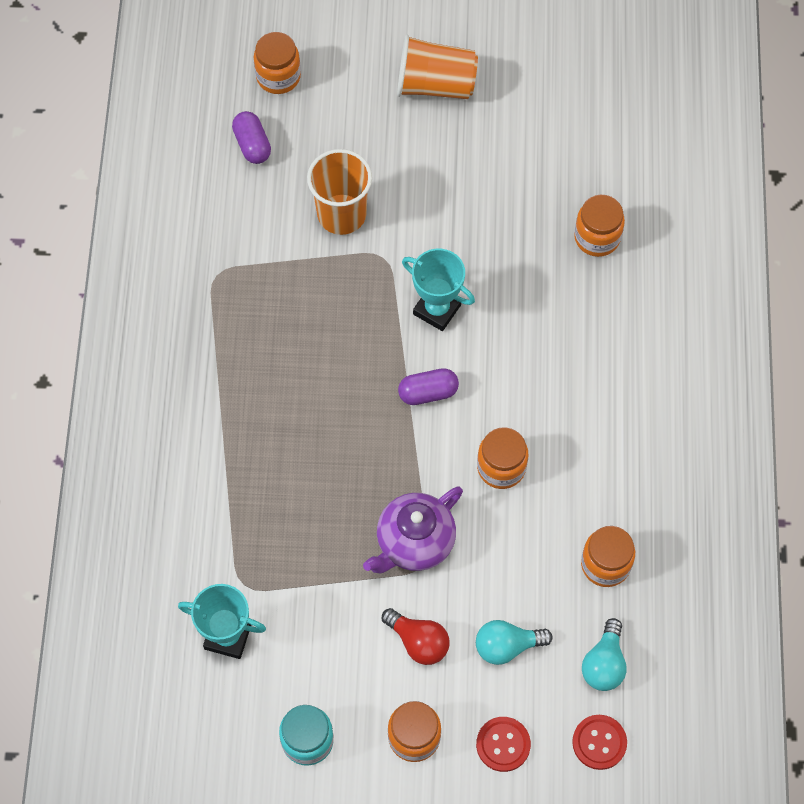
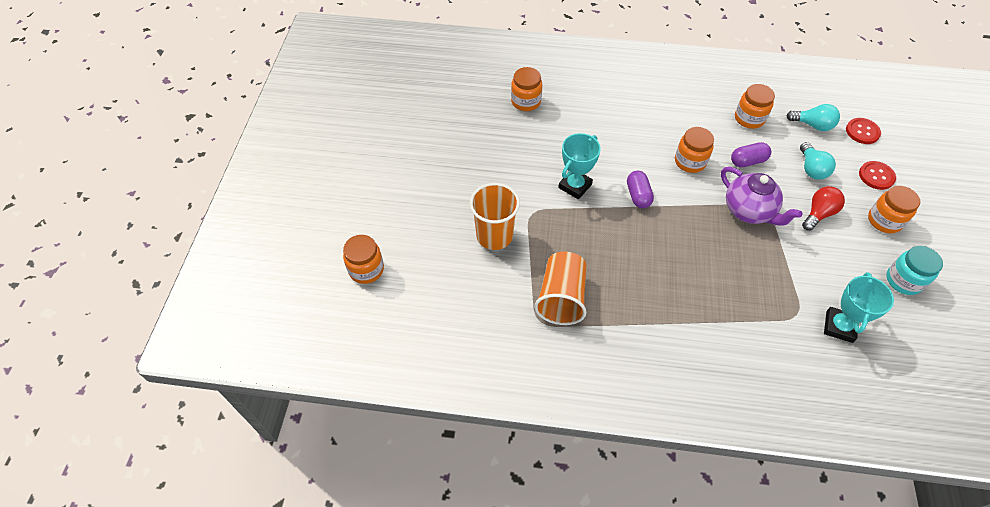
camera: 85 degrees left, 10 degrees down
purple capsule [232,111,271,164] -> purple capsule moved to [731,142,771,167]
orange cup [397,34,478,99] -> orange cup moved to [534,252,587,325]

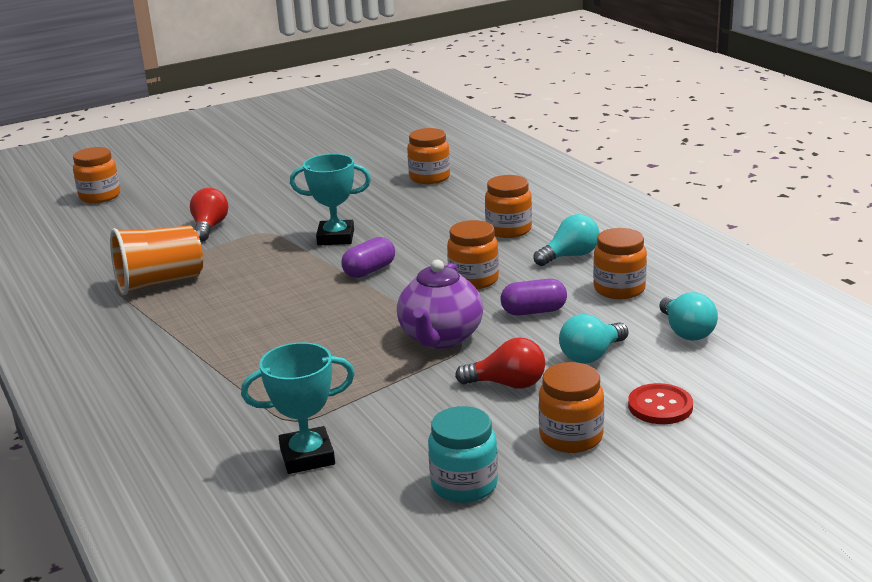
camera: 55 degrees right, 30 degrees down
orange cup [470,183,520,250] -> red light bulb [190,188,228,242]
purple capsule [731,142,771,167] -> purple capsule turned 45 degrees counterclockwise [500,279,567,315]
red button [846,118,881,144] -> none
none -> orange jar [485,175,532,238]
none -> turquoise light bulb [533,214,599,266]

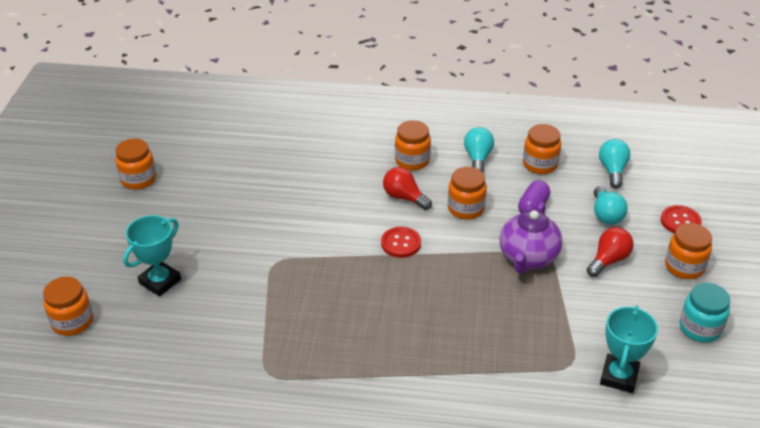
camera: 55 degrees left, 15 degrees up
orange cup [110,225,203,295] -> none
red light bulb [190,188,228,242] -> red light bulb moved to [383,167,432,210]
turquoise trophy [290,154,371,245] -> turquoise trophy moved to [123,215,181,297]
purple capsule [341,237,395,278] -> red button [381,227,421,258]
purple teapot [397,260,483,349] -> purple teapot turned 60 degrees clockwise [500,202,563,274]
orange jar [407,128,450,184] -> orange jar moved to [115,138,156,190]
turquoise light bulb [660,292,718,341] -> turquoise light bulb turned 105 degrees counterclockwise [599,139,630,188]

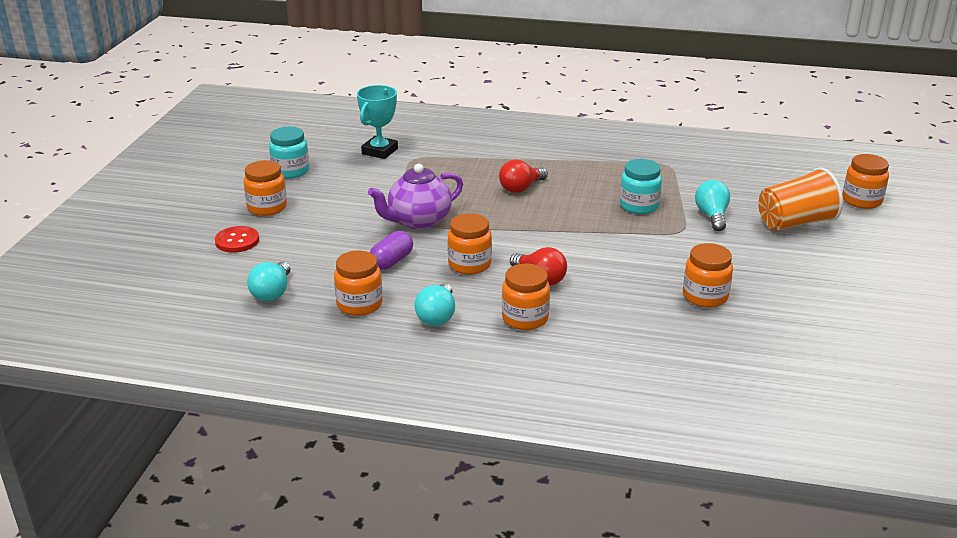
camera: 175 degrees left, 10 degrees down
orange jar [115,138,156,190] -> orange jar moved to [683,243,733,308]
turquoise trophy [123,215,181,297] -> orange cup [758,168,843,231]
red button [381,227,421,258] -> none
purple teapot [500,202,563,274] -> purple teapot turned 150 degrees counterclockwise [368,163,463,230]
red light bulb [587,227,633,277] -> red light bulb moved to [499,159,548,193]
turquoise light bulb [594,186,628,225] -> turquoise light bulb moved to [695,180,730,231]
none -> turquoise jar [620,159,662,214]

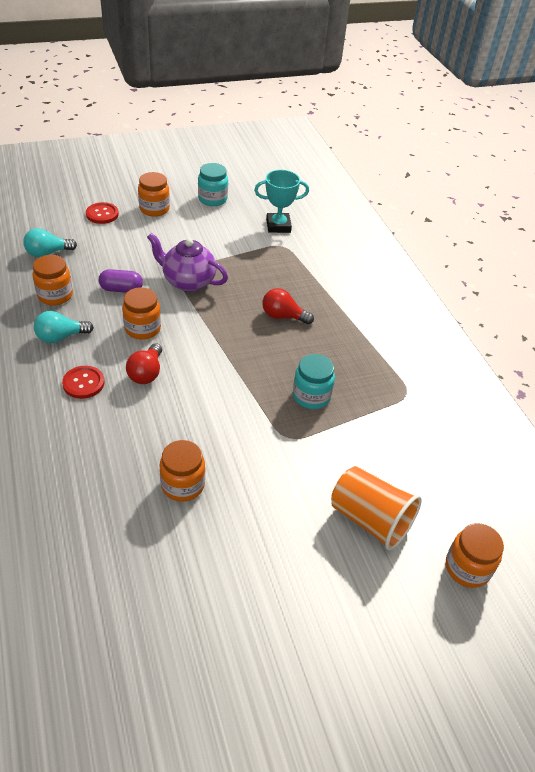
camera: 55 degrees right, 15 degrees up
orange jar [502,264,550,330] -> red button [62,366,105,399]
turquoise light bulb [695,180,730,231] -> none

